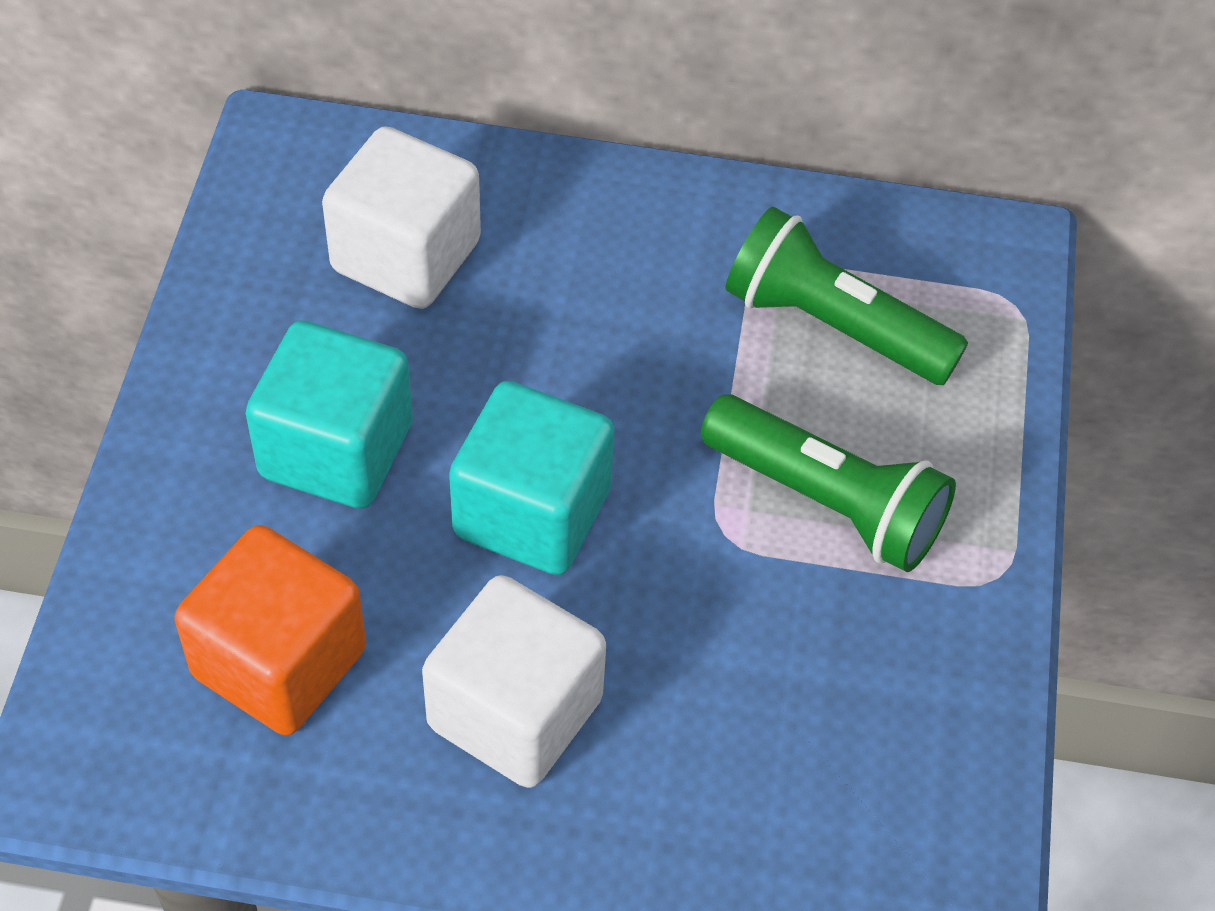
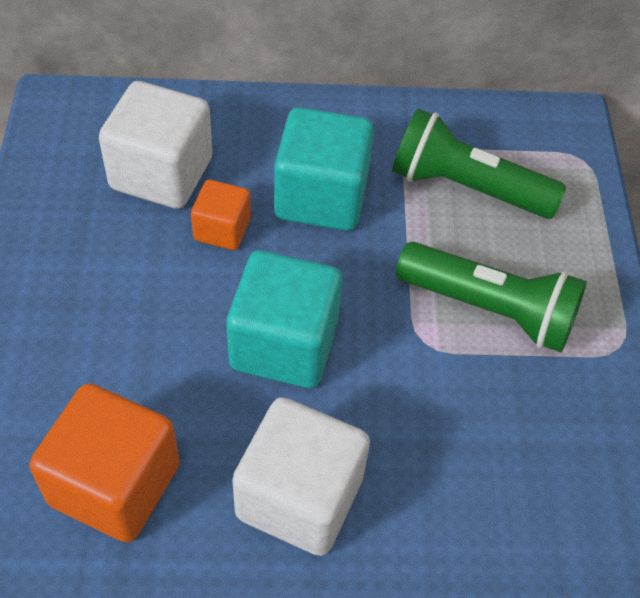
camera: 10 degrees left, 0 degrees up
turquoise cube [246,321,413,509] -> turquoise cube moved to [274,107,374,231]
none -> orange cube [191,179,251,250]

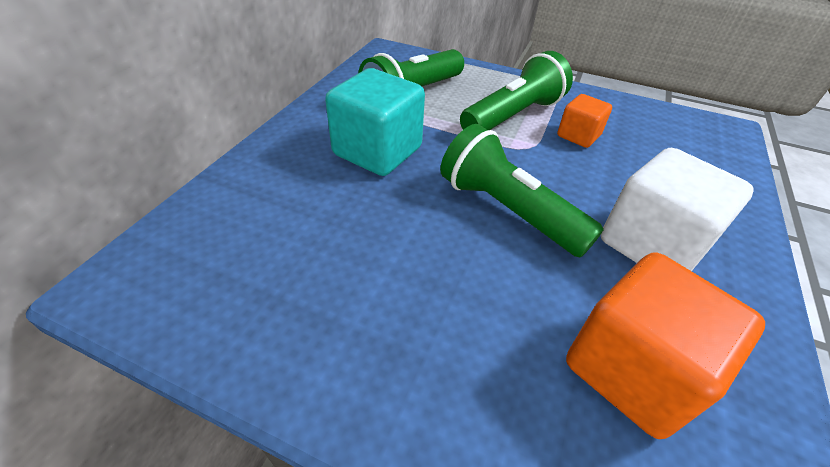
camera: 65 degrees left, 10 degrees down
white cube [99,81,213,209] -> none
orange cube [191,179,251,250] -> orange cube moved to [557,94,612,148]
turquoise cube [226,250,343,388] -> green flashlight [440,124,604,258]

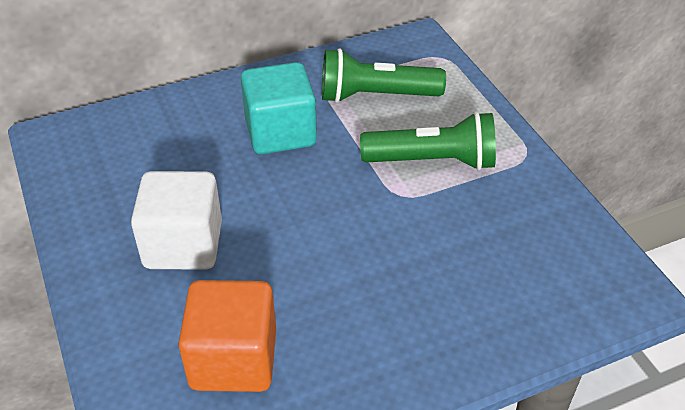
camera: 45 degrees right, 0 degrees up
green flashlight [440,124,604,258] -> none
orange cube [557,94,612,148] -> none
white cube [601,148,754,271] -> white cube moved to [131,171,222,270]

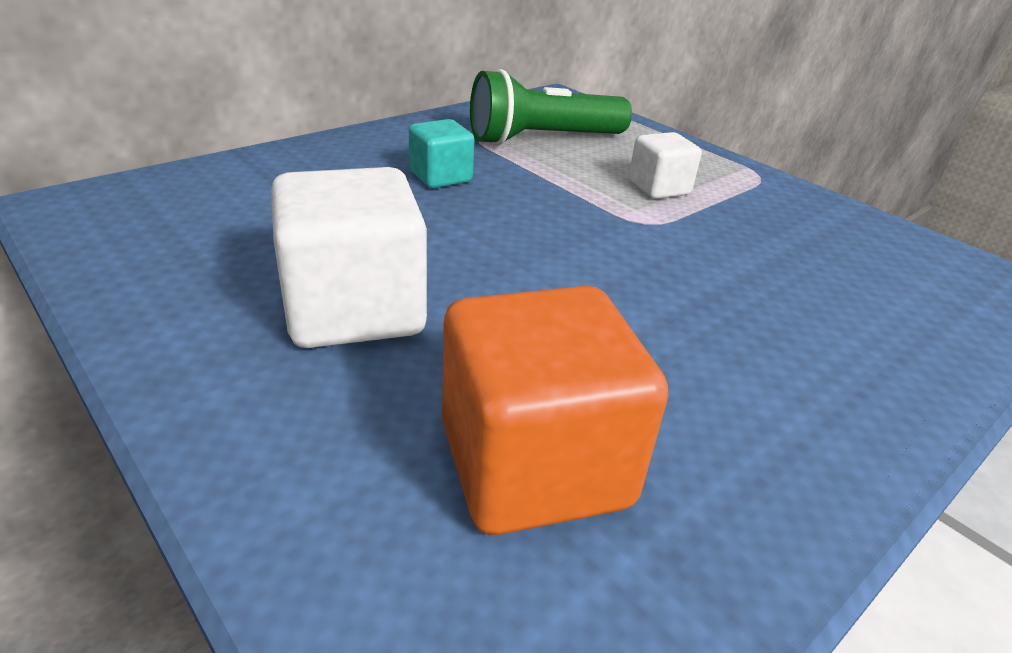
camera: 20 degrees left, 10 degrees down
turquoise cube [241,62,317,154] -> turquoise cube [409,119,475,188], size x0.55
green flashlight [360,112,496,170] -> white cube [629,132,702,199]

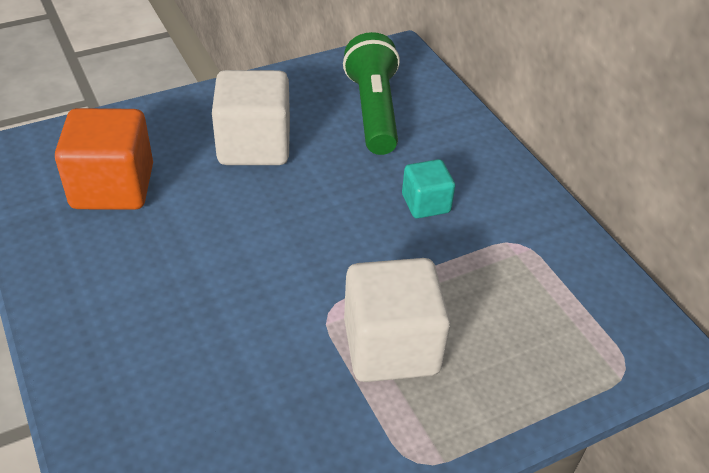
camera: 105 degrees right, 10 degrees up
green flashlight [470,69,632,146] -> green flashlight moved to [343,32,400,155]
white cube [629,132,702,199] -> white cube [344,258,450,382], size x1.81

